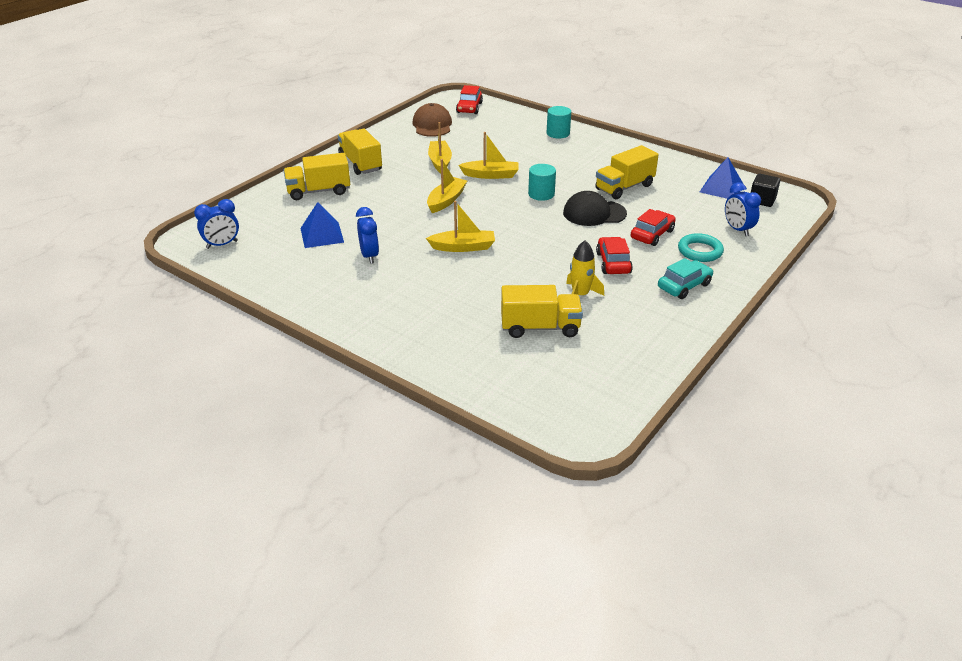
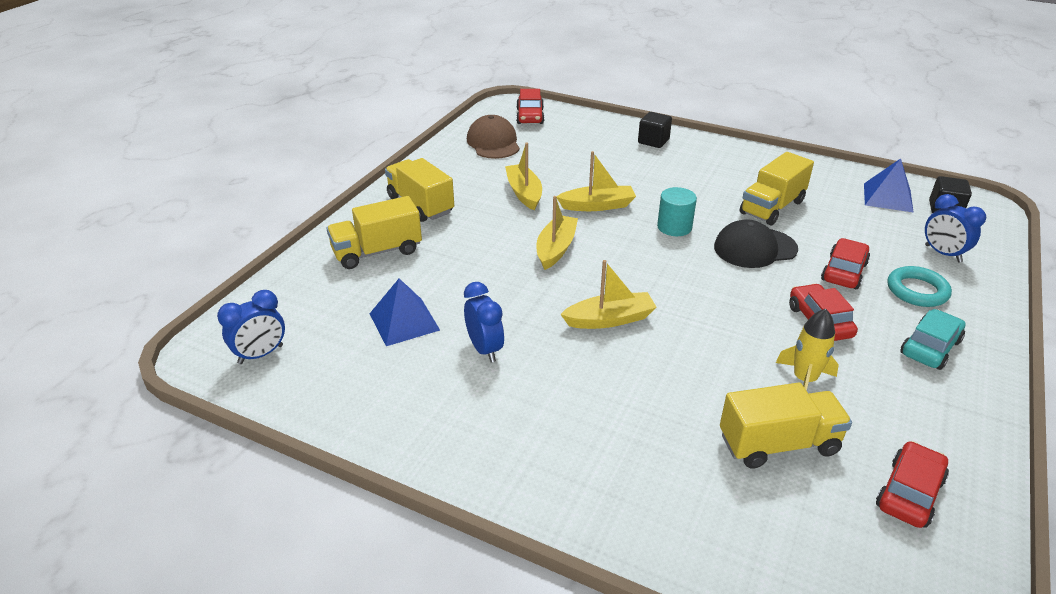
camera: 10 degrees left, 0 degrees up
turquoise cylinder [547,106,571,139] -> black cube [638,112,672,148]
none -> red car [876,441,949,528]

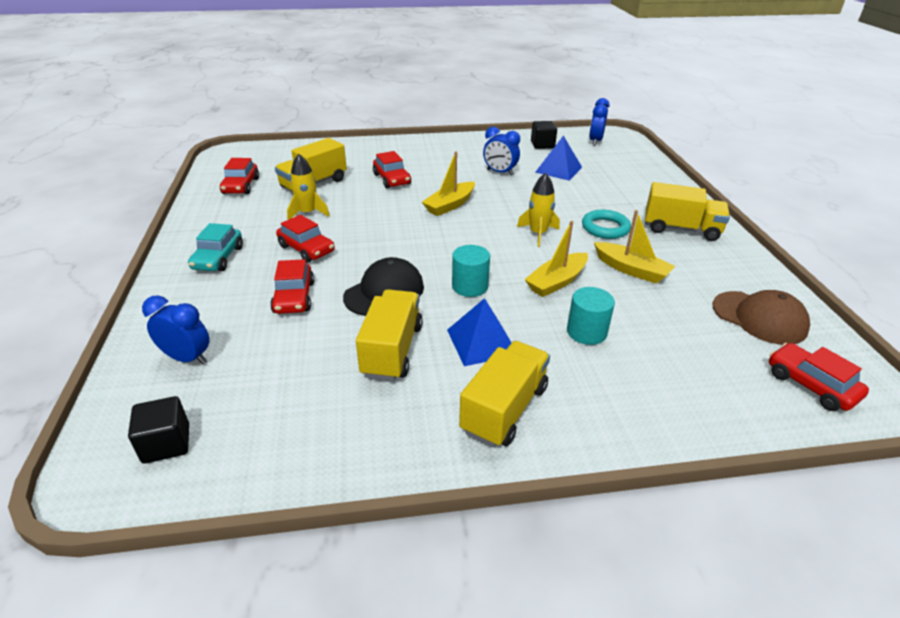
camera: 145 degrees right, 0 degrees up
yellow truck [327,196,422,269] -> yellow truck moved to [459,341,550,447]
yellow boat [536,196,578,270] -> yellow rocket [517,173,560,247]
black cube [638,112,672,148] -> black cube moved to [531,121,557,149]
blue pyramid [864,158,914,213] -> blue pyramid moved to [447,298,512,366]
turquoise ring [888,266,952,307] -> turquoise ring moved to [582,210,631,239]
none -> red car [373,151,411,188]
none -> turquoise cylinder [567,287,615,345]

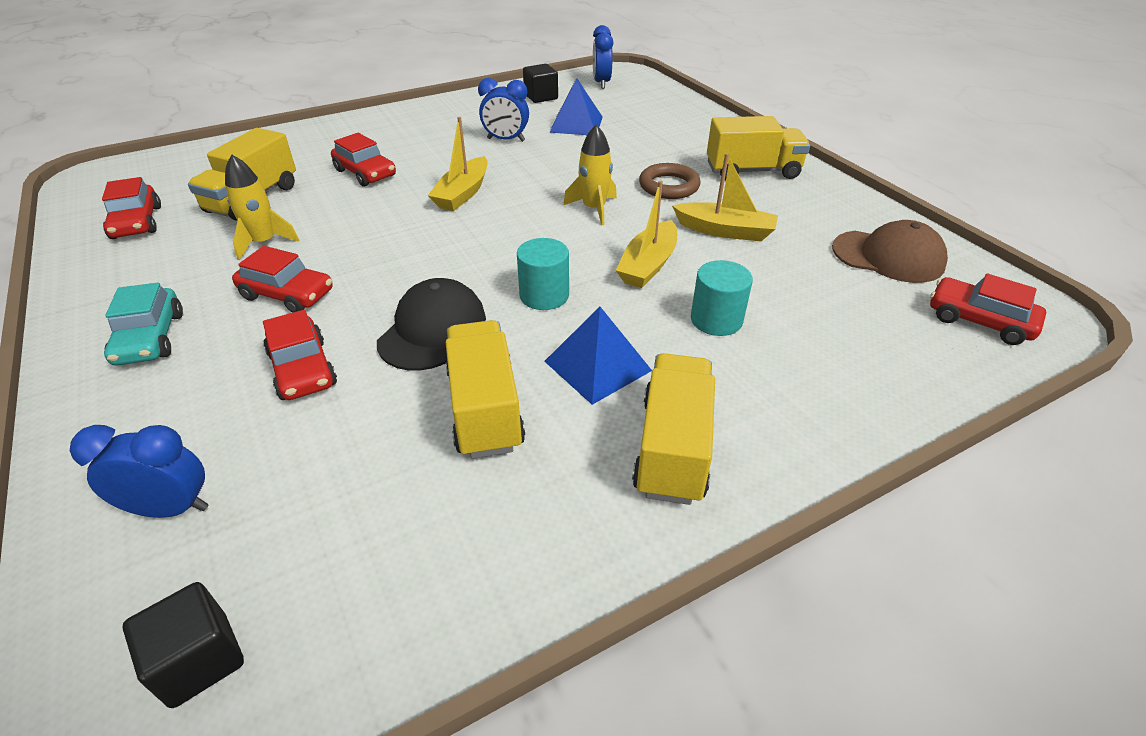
camera: 20 degrees left, 5 degrees up
turquoise ring [582,210,631,239] -> brown ring [639,163,701,199]

